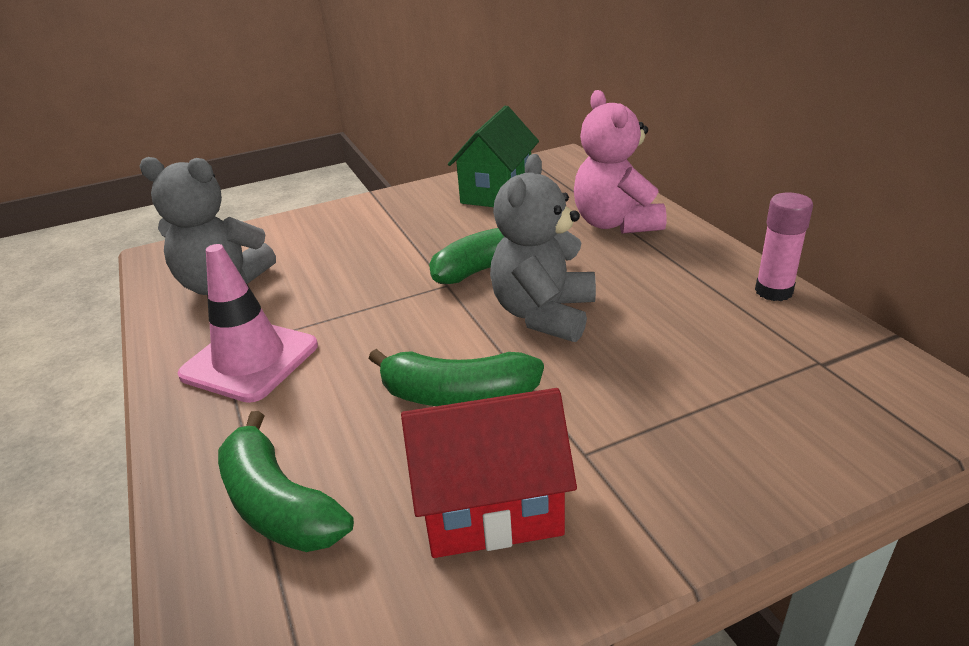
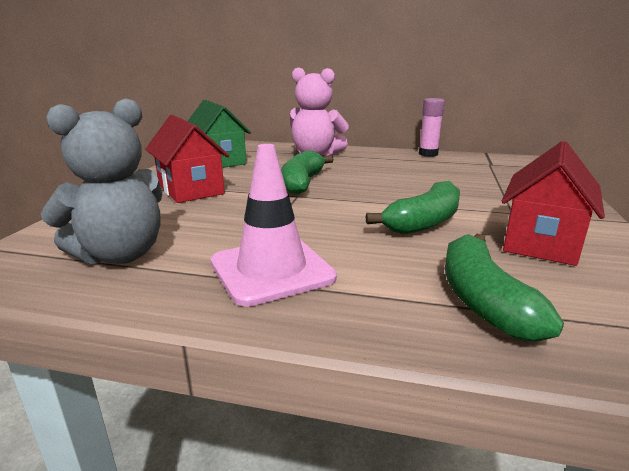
camera: 55 degrees left, 10 degrees down
green banana [218,411,354,552] -> green banana turned 90 degrees clockwise [445,234,564,342]
grey teddy bear [490,154,596,342] -> none
none -> red house [145,115,229,203]

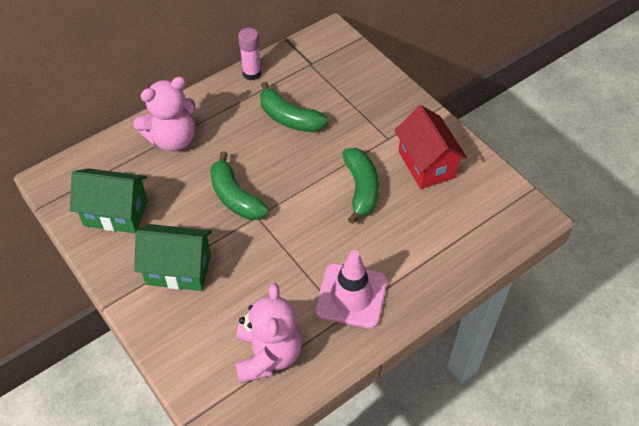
camera: 50 degrees left, 30 degrees up
grey teddy bear [41,98,163,264] -> pink teddy bear [235,283,302,383]
red house [145,115,229,203] -> green house [134,224,212,291]
green banana [445,234,564,342] -> green banana moved to [260,82,328,132]

